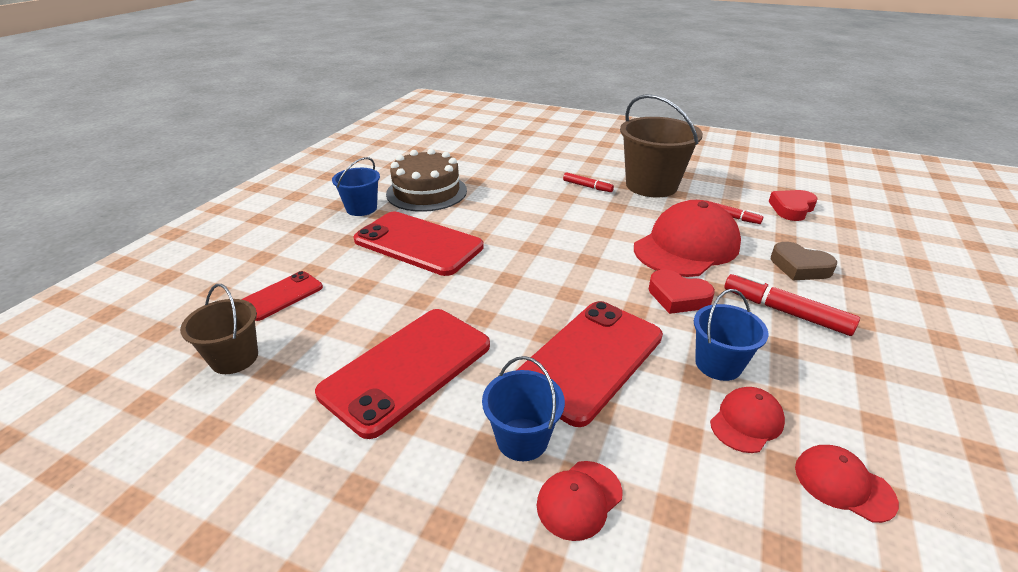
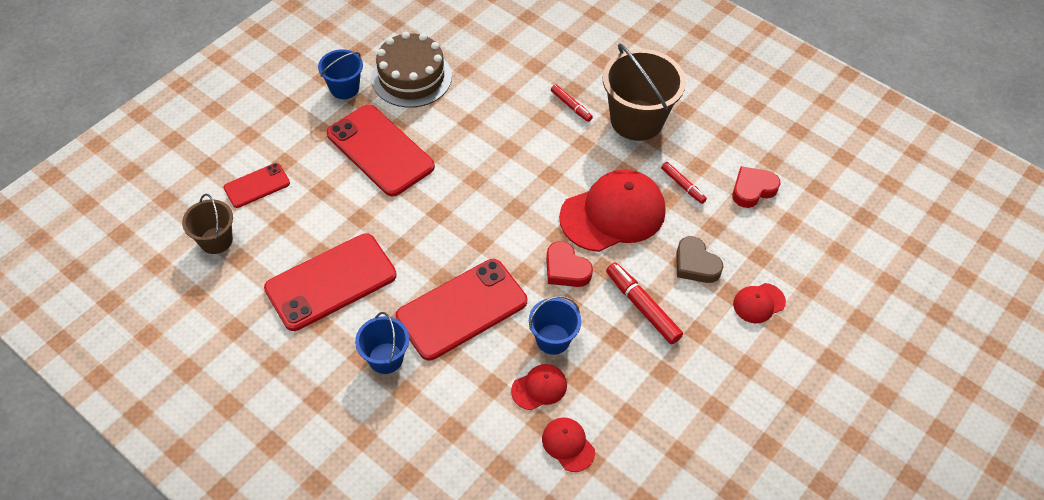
camera: 15 degrees right, 20 degrees up
red cap [537,461,623,541] -> red cap moved to [733,283,786,323]

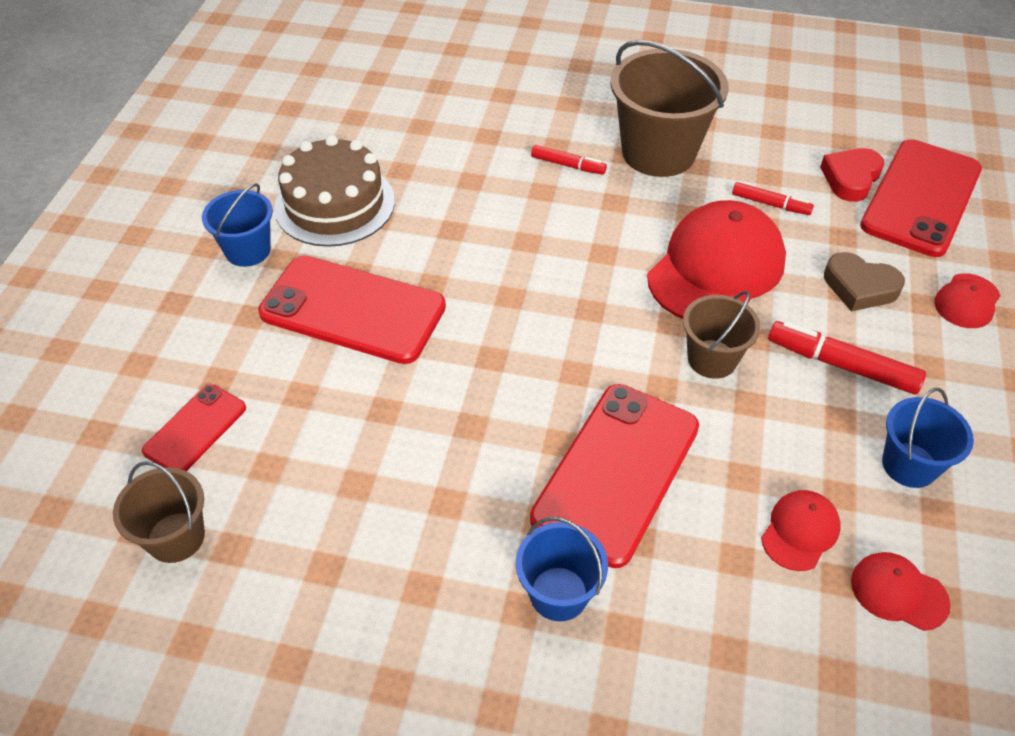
camera: 25 degrees left, 5 degrees down
red phone [264,233,397,331] -> red phone moved to [860,139,982,257]
blue bucket [529,296,581,355] -> blue bucket moved to [882,388,974,488]
red heart [546,241,593,287] -> brown bucket [683,291,761,379]

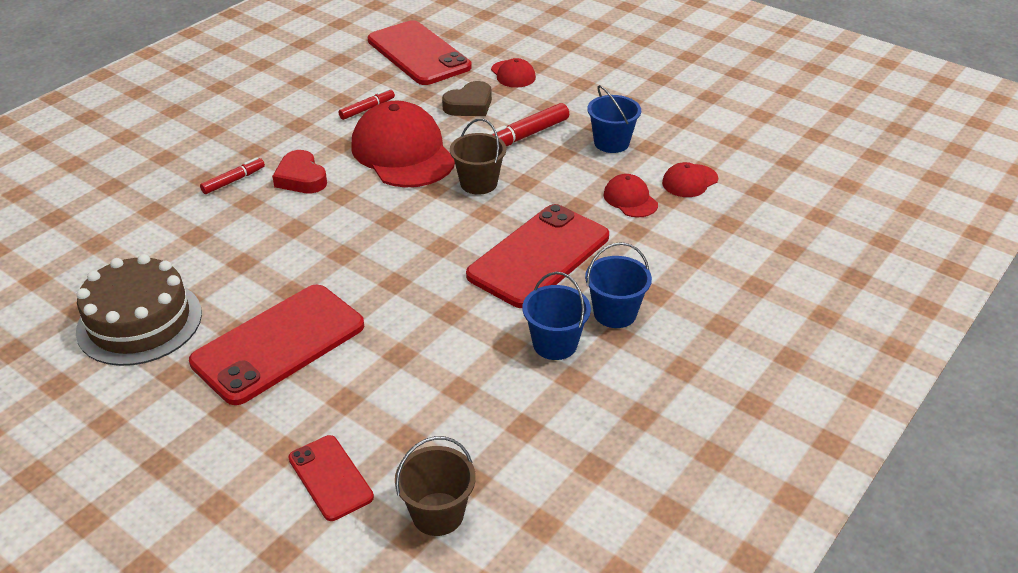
camera: 65 degrees left, 10 degrees down
blue bucket [202,183,273,267] -> blue bucket moved to [523,272,591,360]
red phone [530,384,699,568] -> red phone turned 75 degrees clockwise [466,204,609,308]
brown bucket [610,40,729,177] -> none
red heart [820,148,884,202] -> red heart moved to [272,150,327,193]

